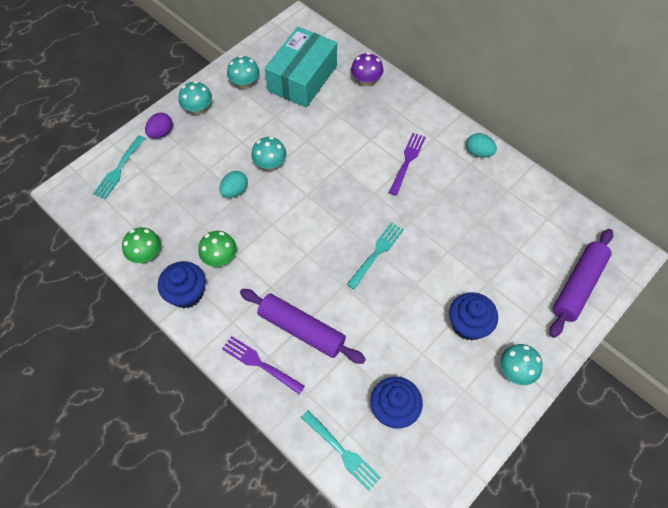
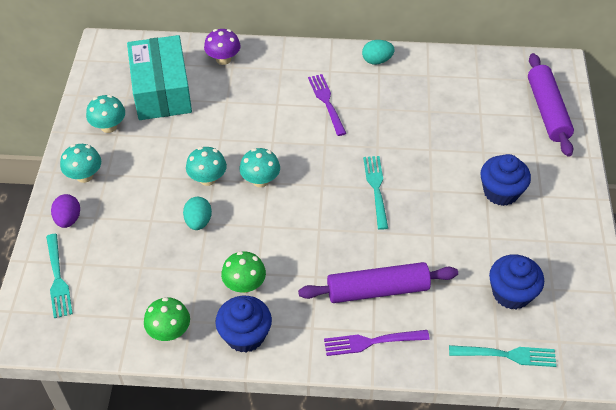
camera: 40 degrees left, 10 degrees down
turquoise mushroom [500,344,543,385] -> turquoise mushroom moved to [240,148,280,187]

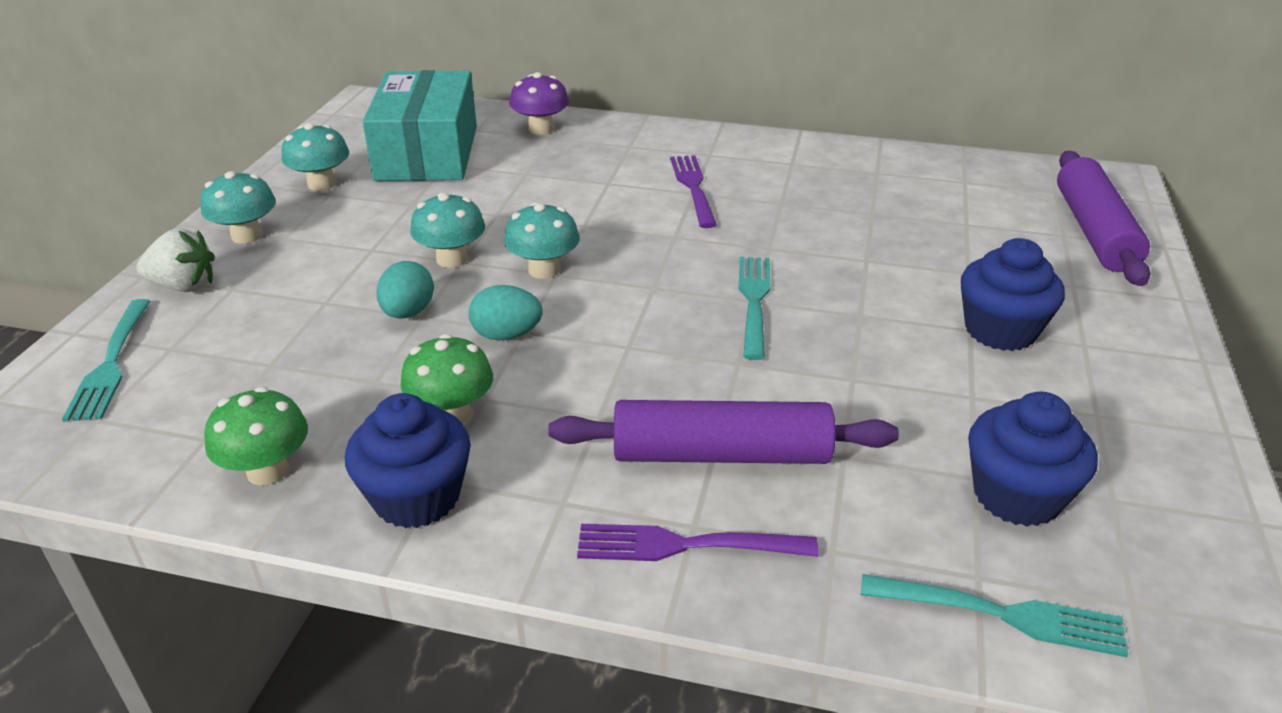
camera: 10 degrees right, 15 degrees down
purple egg [51,194,80,228] -> white strawberry [136,228,215,292]
turquoise egg [362,40,395,65] -> turquoise egg moved to [469,285,543,341]

